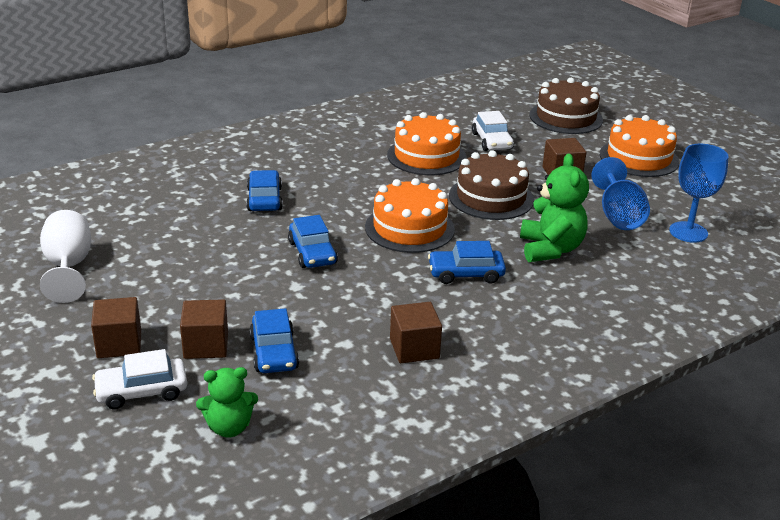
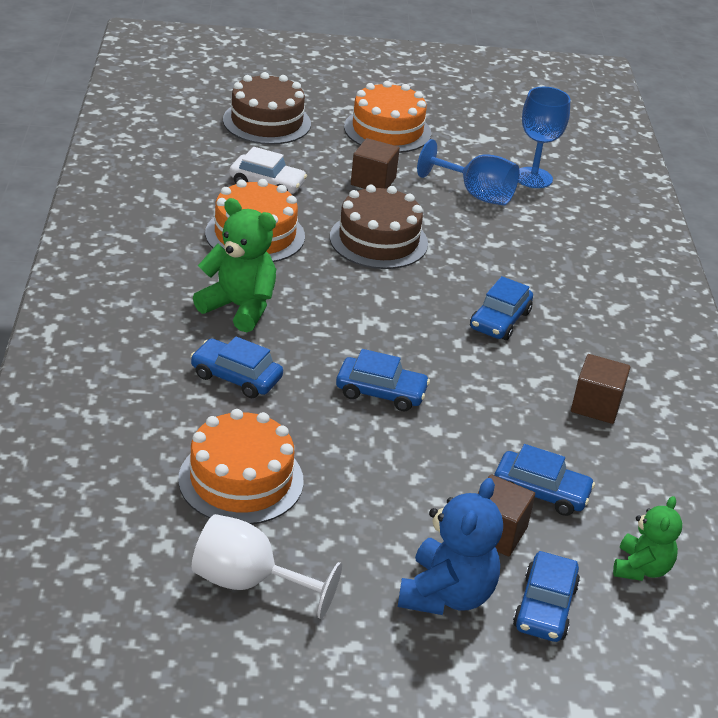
camera: 60 degrees left, 5 degrees up
brown cube [91,297,141,358] -> blue teddy bear [398,478,503,615]
white car [92,349,187,409] -> blue car [513,551,580,642]
orange cake [365,178,455,253] -> orange cake moved to [178,409,304,525]
green teddy bear [520,153,589,262] -> green teddy bear moved to [193,198,276,332]

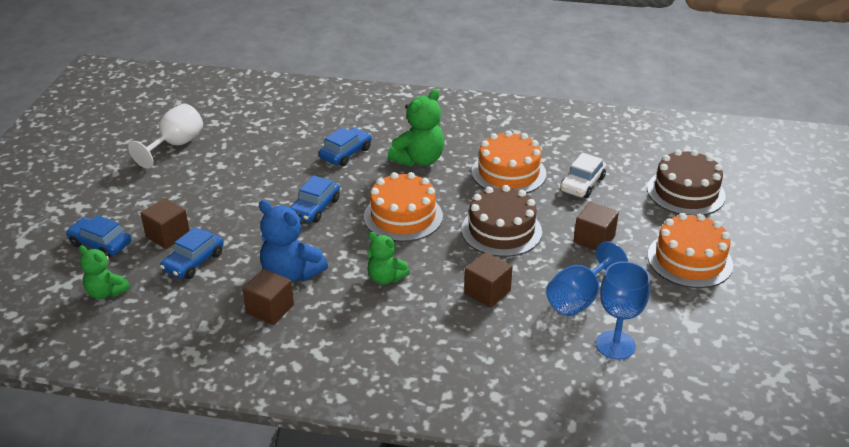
camera: 105 degrees right, 0 degrees up
orange cake [178,409,304,525] -> orange cake moved to [364,172,443,242]
blue teddy bear [398,478,503,615] -> blue teddy bear moved to [259,200,328,283]
blue car [470,276,533,340] -> green teddy bear [368,232,410,285]
none -> brown cube [464,252,513,308]

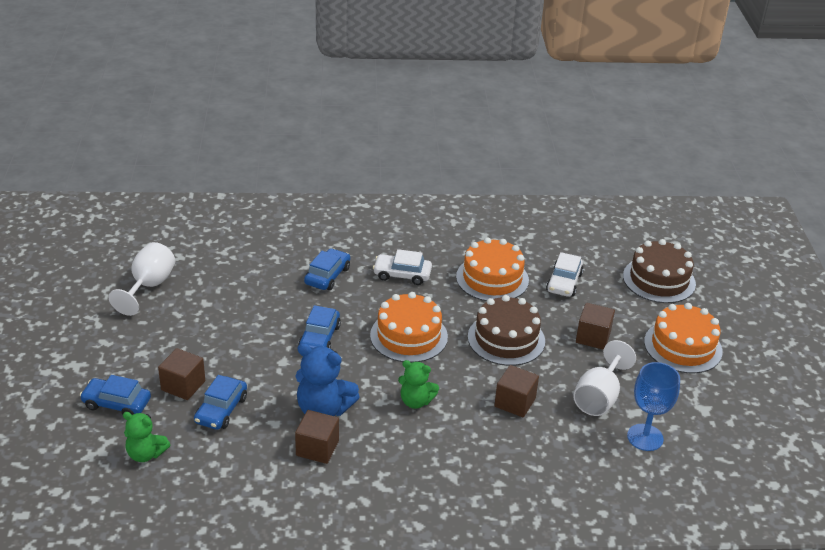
camera: 15 degrees left, 0 degrees up
green teddy bear [388,89,444,166] -> white car [373,249,432,285]
blue goblet [546,241,628,316] -> white goblet [573,340,636,416]

